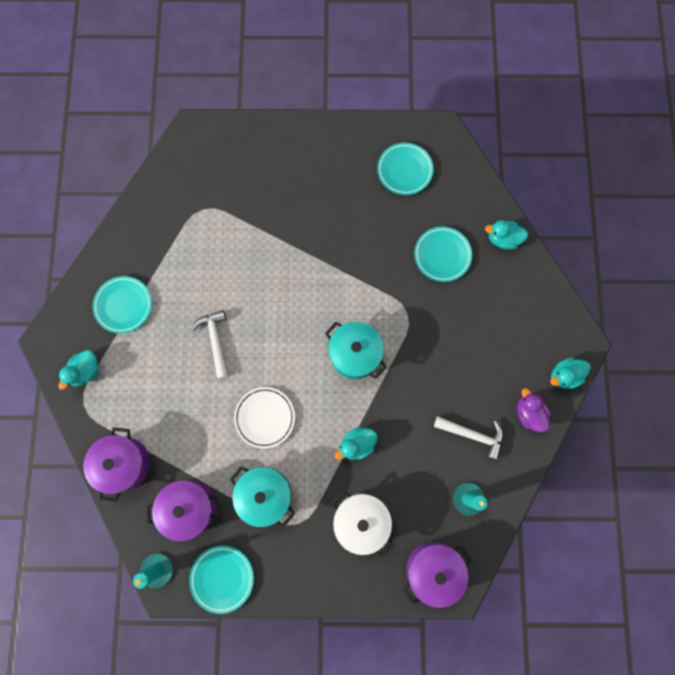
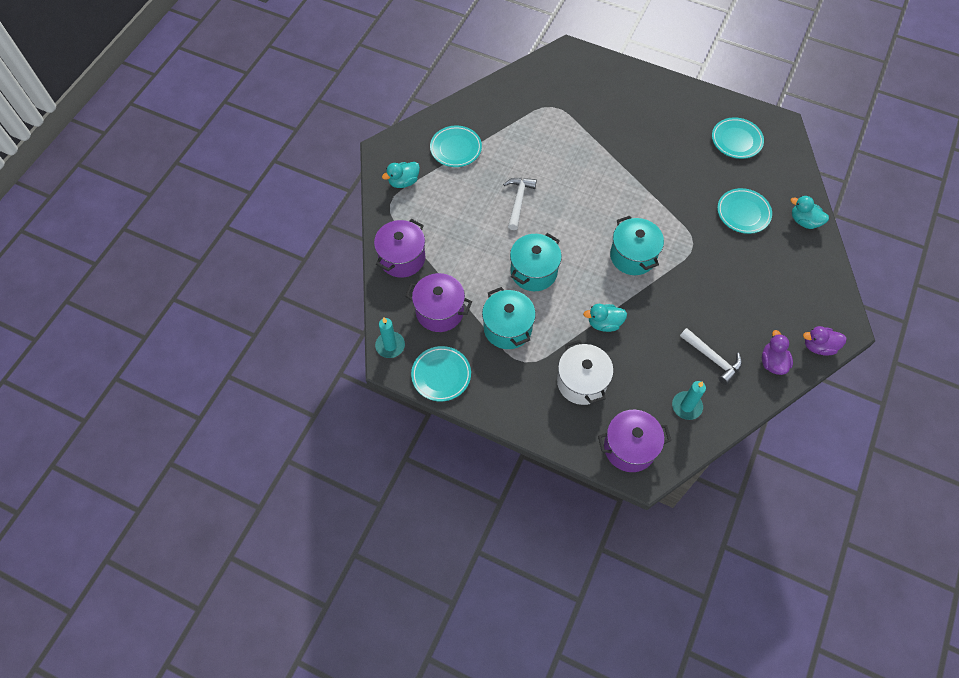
camera: 25 degrees right, 15 degrees down
white plate [234,387,295,449] -> turquoise pot [510,233,562,291]
turquoise duck [550,358,591,389] -> purple duck [803,326,847,356]

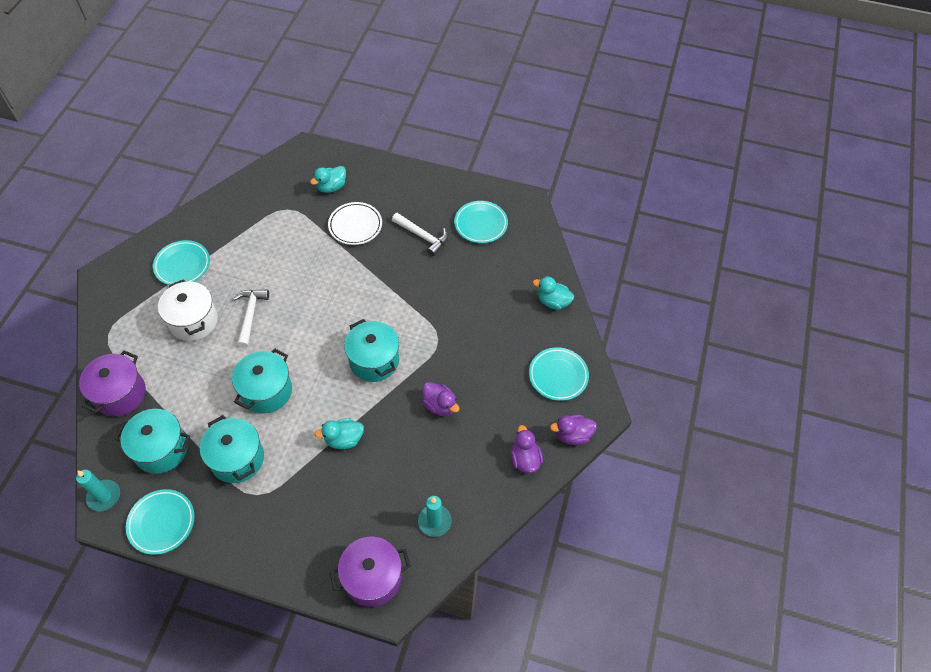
camera: 10 degrees left, 5 degrees down
turquoise duck [382,162,420,188] -> turquoise duck moved to [310,166,346,193]
purple pot [405,273,472,332] -> turquoise pot [115,409,190,474]
white pot [557,340,613,405] -> white pot moved to [158,279,218,341]
white hammer [680,328,742,385] -> white hammer moved to [392,213,448,256]
turquoise plate [717,188,772,234] -> turquoise plate moved to [529,347,589,401]
none -> white plate [328,202,382,245]
none -> purple duck [422,382,459,416]

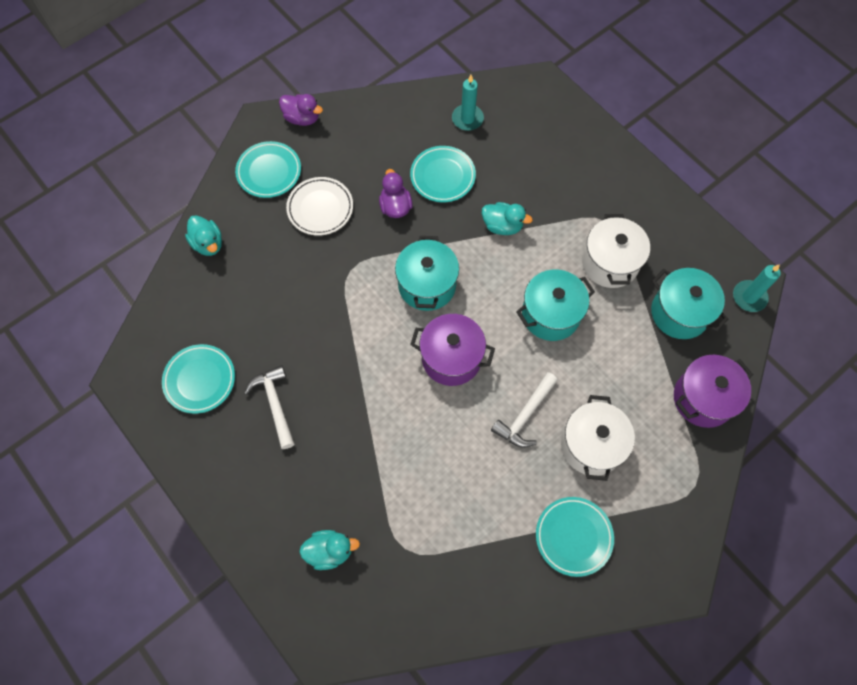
camera: 145 degrees left, 10 degrees up
turquoise plate [126,489,194,555] -> turquoise plate moved to [410,146,476,202]
turquoise pot [200,415,264,483] -> white pot [582,214,650,288]
white plate [328,202,382,245] -> white plate moved to [286,177,353,236]
purple pot [330,537,411,607] -> purple pot moved to [410,314,495,386]
purple duck [511,425,543,473] -> none

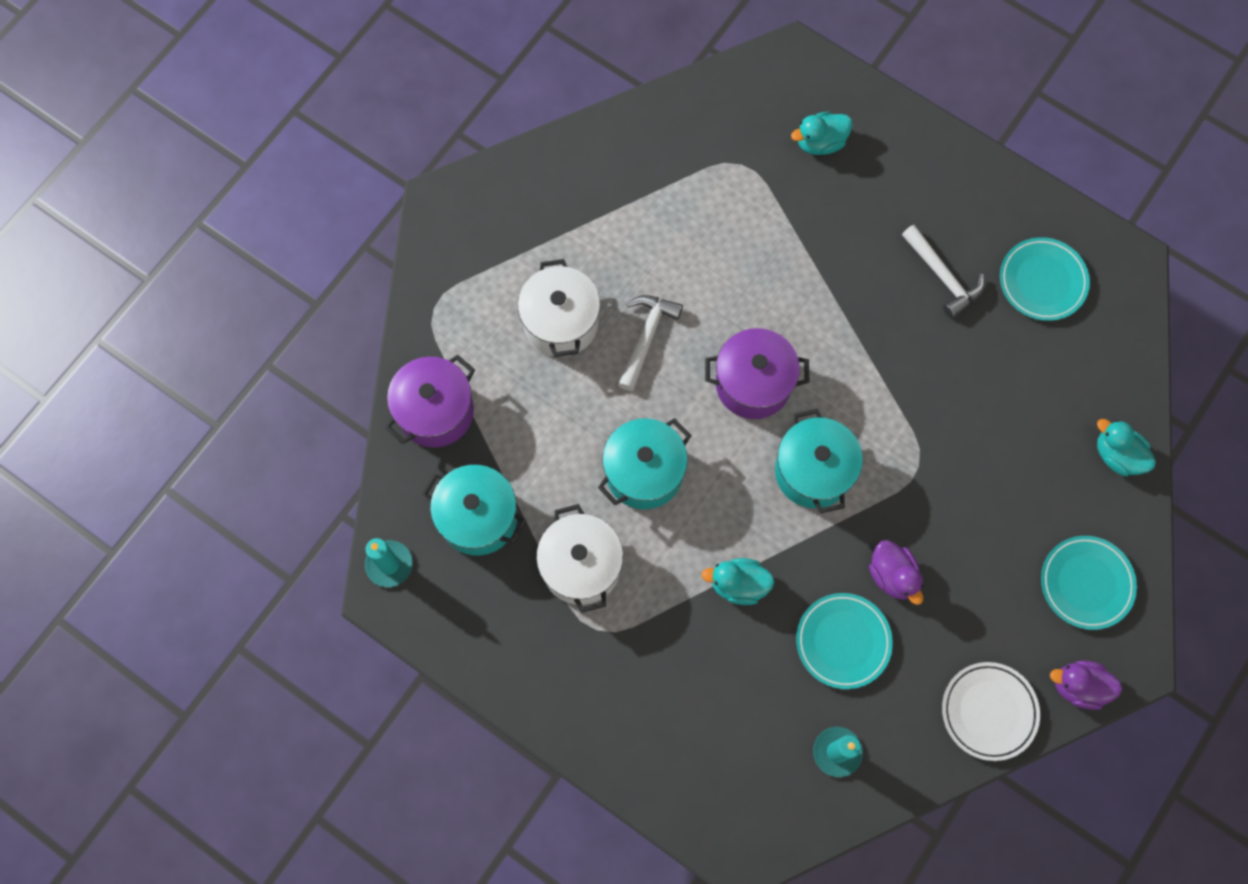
camera: 165 degrees right, 5 degrees up
white plate [286,177,353,236] -> white plate moved to [942,662,1040,761]
turquoise plate [536,497,614,577] -> none

